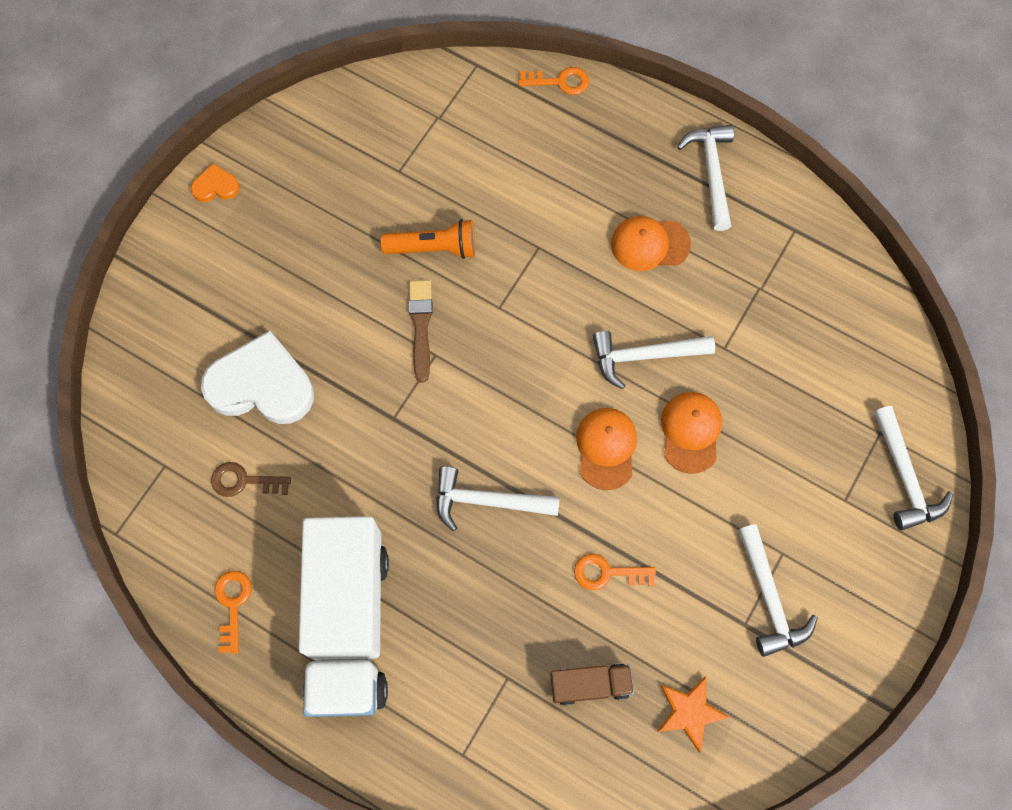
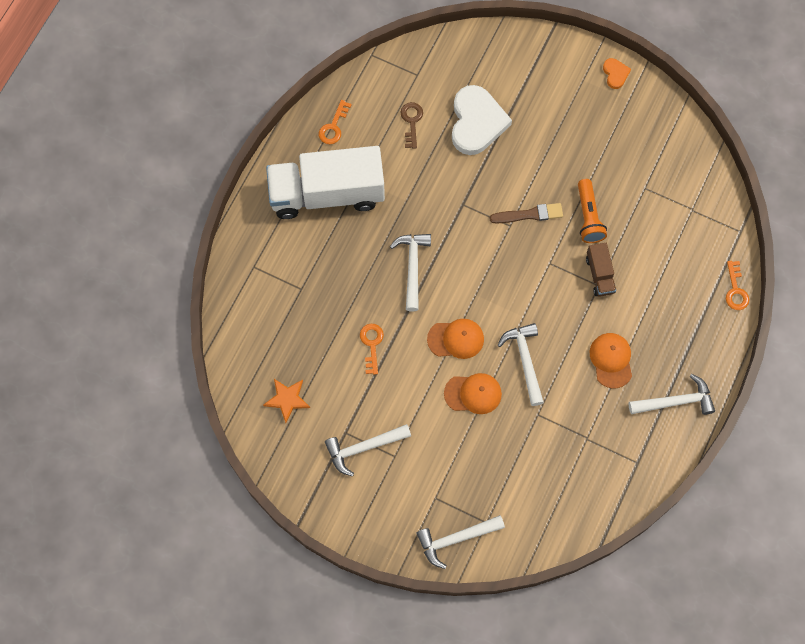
camera: 85 degrees right, 0 degrees up
orange key [215,571,252,654] -> orange key turned 120 degrees clockwise [319,100,352,144]
brown truck [550,663,634,706] -> brown truck moved to [586,243,616,297]

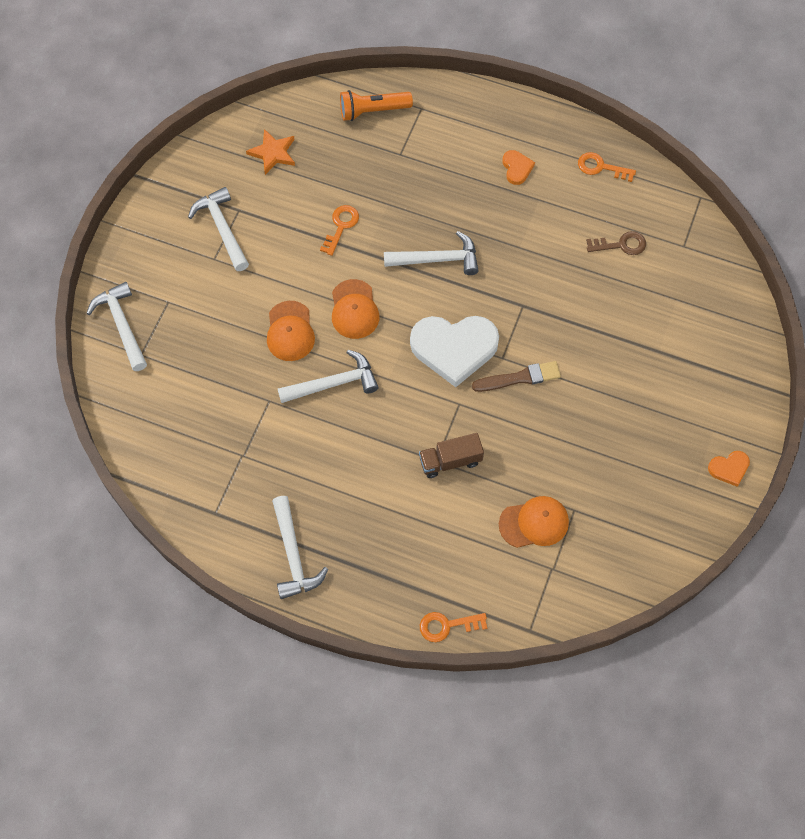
camera: 85 degrees right, 5 degrees down
white truck [266,146,385,219] -> orange heart [502,150,535,185]
orange key [360,324,384,375] -> orange key turned 60 degrees counterclockwise [320,205,359,256]
white heart [452,85,512,155] -> white heart moved to [410,316,499,387]
brown brush [490,203,563,223] -> brown brush turned 90 degrees counterclockwise [472,361,561,392]
orange flashlight [578,179,607,243] -> orange flashlight moved to [340,90,413,121]
orange cap [590,333,632,388] -> orange cap moved to [499,496,569,548]

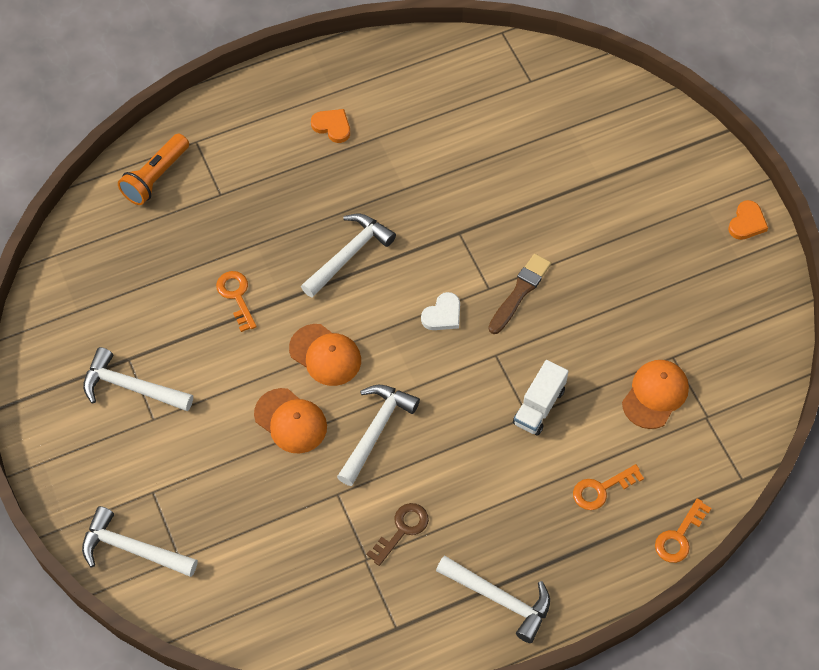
camera: 45 degrees left, 5 degrees down
orange star [246,129,295,175] -> none
white heart [410,316,499,387] -> white heart [421,292,460,330], size x0.45
brown truck [419,433,484,478] -> white truck [513,360,568,435]
orange key [578,152,636,182] -> orange key moved to [573,464,644,510]
brown key [586,231,646,255] -> brown key moved to [367,503,429,566]

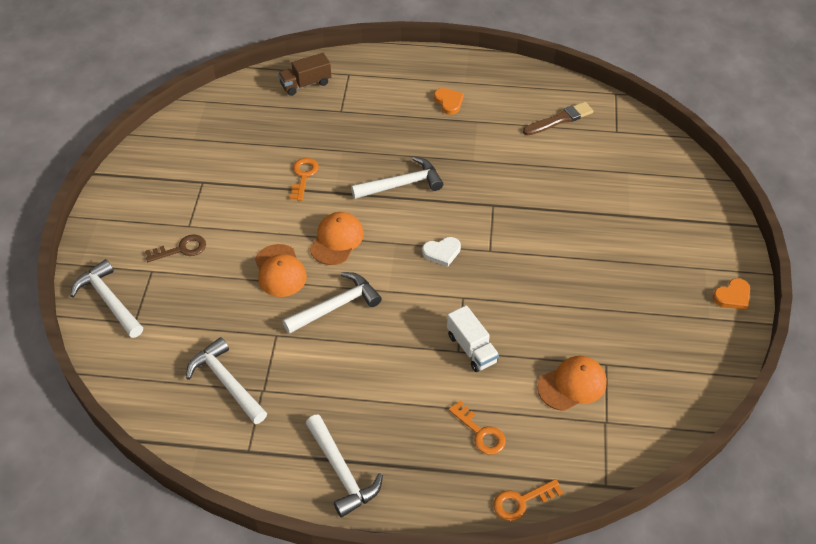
camera: 30 degrees right, 10 degrees down
white hammer [83,347,193,411] -> white hammer moved to [186,337,267,424]
orange flashlight [118,134,189,205] -> brown truck [278,53,331,96]
orange cap [289,324,361,386] -> orange cap turned 135 degrees counterclockwise [310,212,364,265]
brown key [367,503,429,566] -> brown key moved to [145,234,206,262]
brown brush [488,254,551,334] -> brown brush moved to [523,102,593,135]
white truck [513,360,568,435] -> white truck turned 90 degrees counterclockwise [447,305,499,372]
orange key [573,464,644,510] -> orange key turned 135 degrees counterclockwise [449,400,506,455]

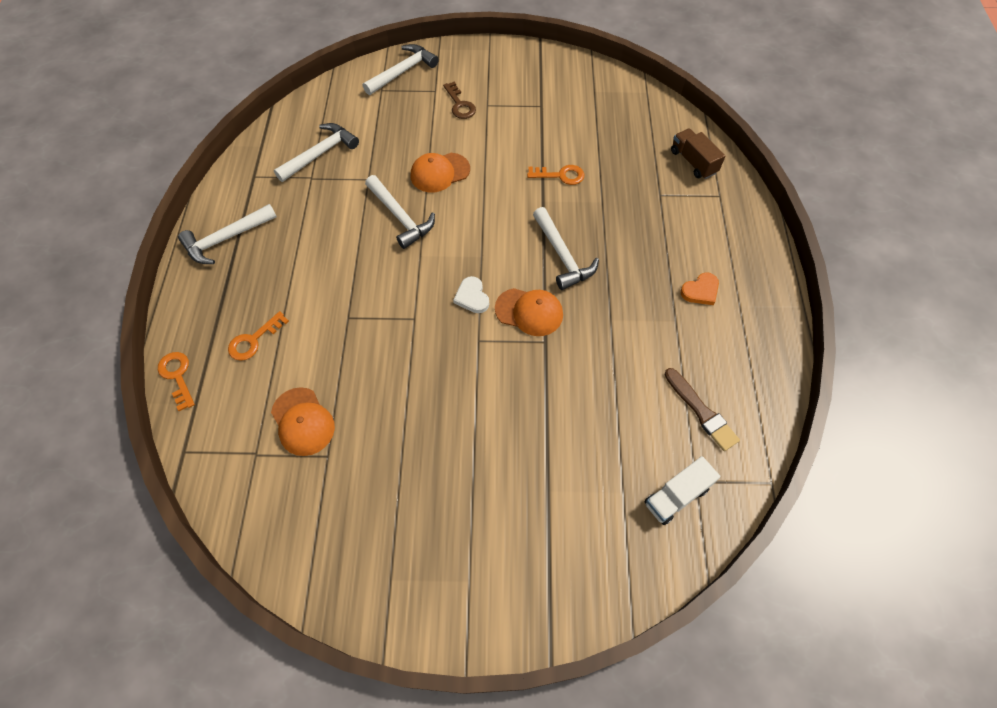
camera: 85 degrees right, 10 degrees up
orange cap [310,212,364,265] -> orange cap moved to [495,288,563,336]
white truck [447,305,499,372] -> white truck moved to [644,456,720,525]
orange heart [713,278,750,310] -> none

